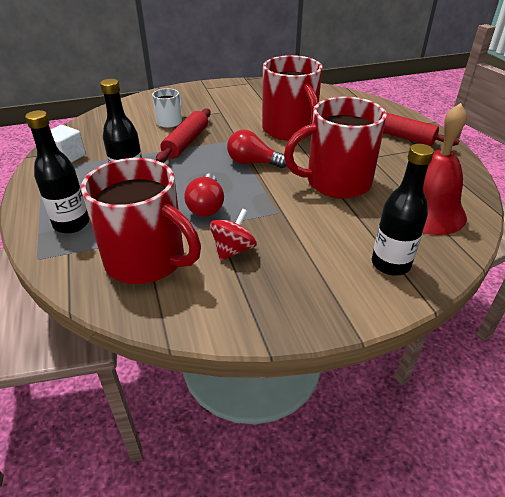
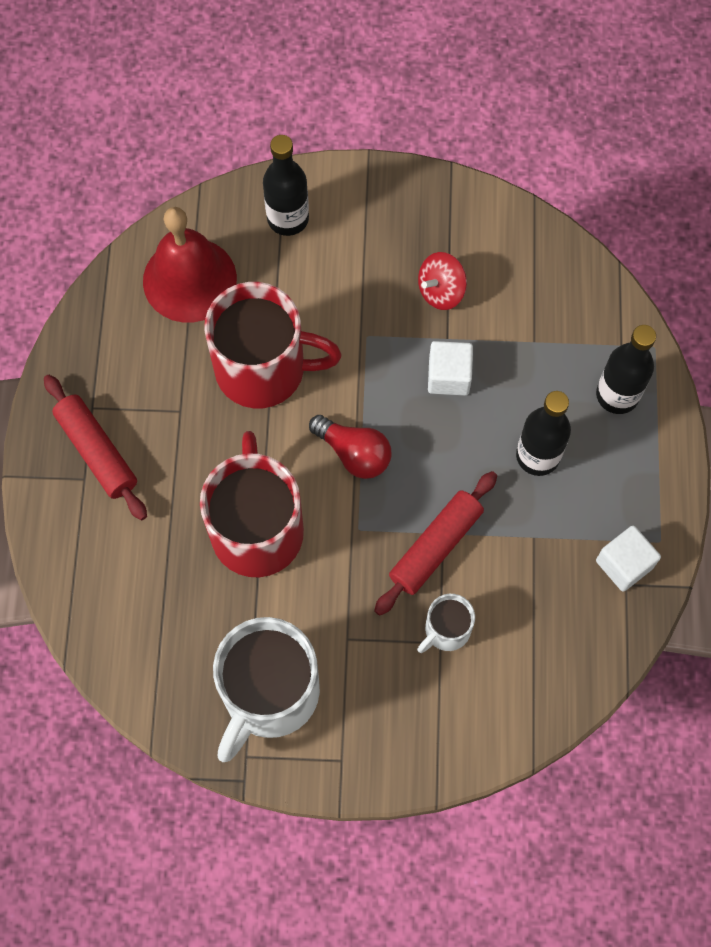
camera: 160 degrees left, 30 degrees up
red mug [81,158,201,284] -> none
red light bulb [184,173,224,217] -> white cube [428,341,473,396]
none -> white mug [213,617,320,762]

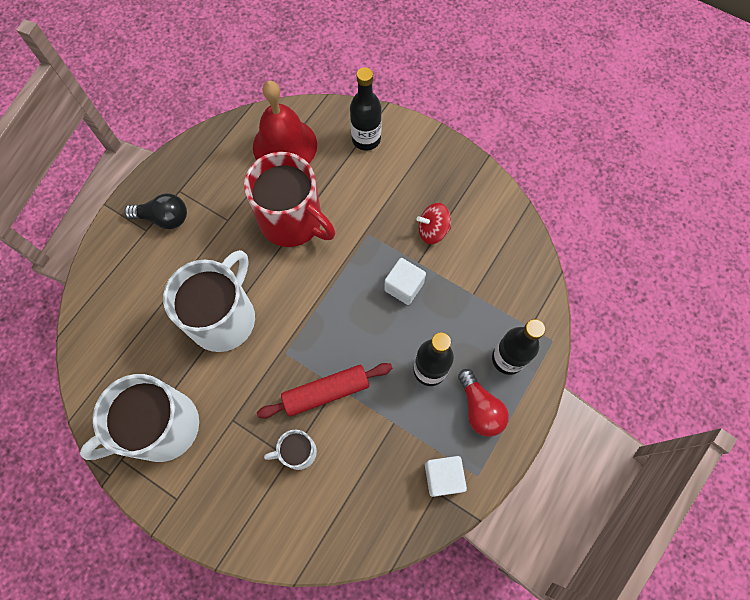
camera: 30 degrees right, 0 degrees up
red rolling pin [44,375,147,520] -> black light bulb [124,193,187,229]
red mug [200,431,304,577] -> white mug [163,250,255,352]
red light bulb [309,415,391,479] -> red light bulb moved to [458,369,509,437]

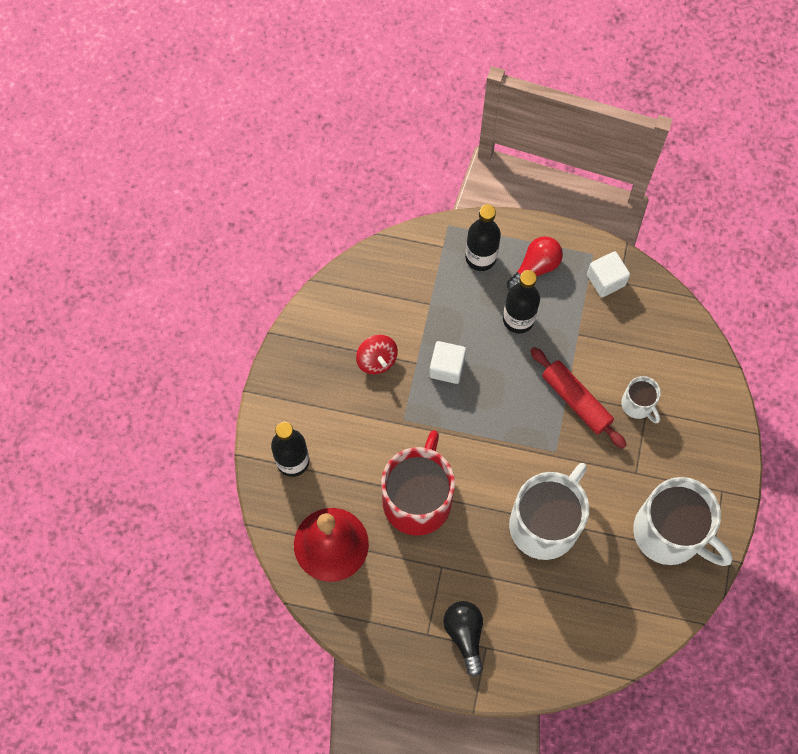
camera: 110 degrees left, 0 degrees up
white mug [163,250,255,352] -> white mug turned 120 degrees clockwise [509,463,589,560]

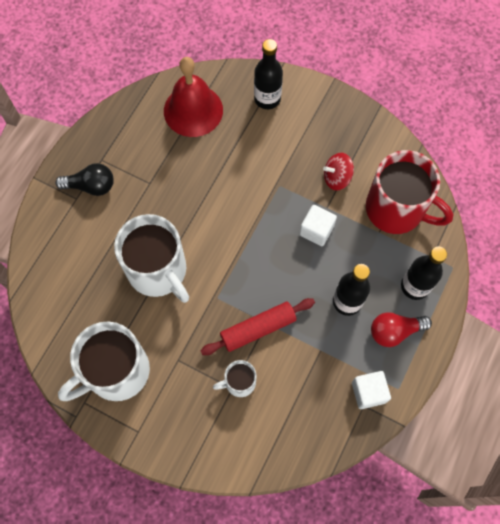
camera: 105 degrees right, 0 degrees up
red mug [381,430,455,536] -> red mug moved to [366,150,453,234]
red light bulb [507,236,563,290] -> red light bulb turned 105 degrees clockwise [371,312,432,347]

